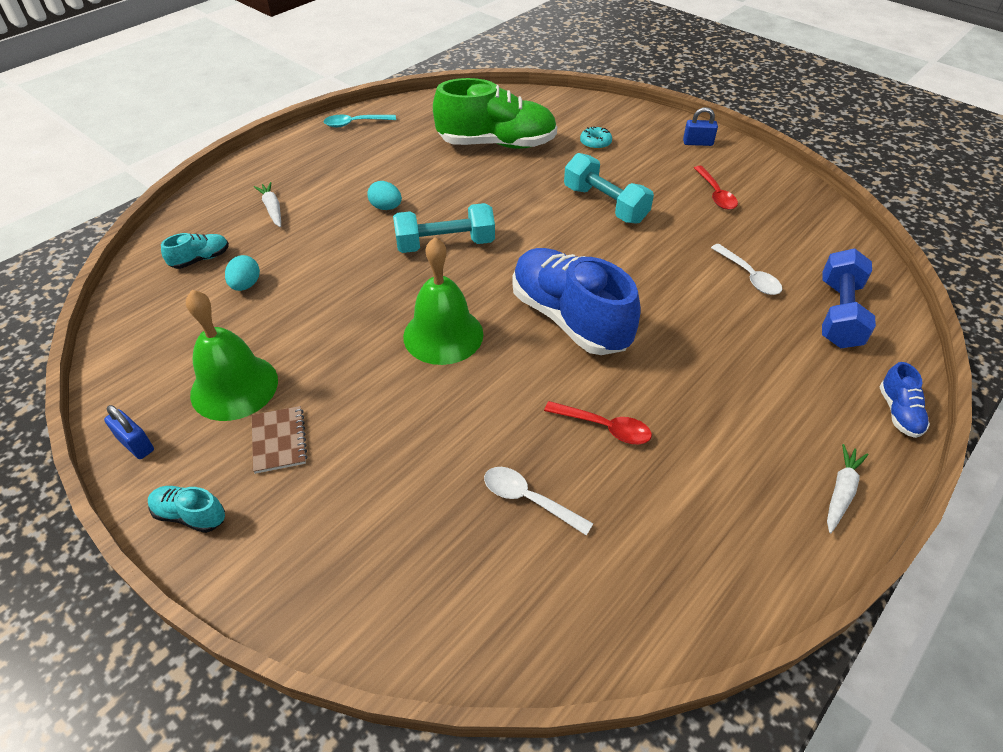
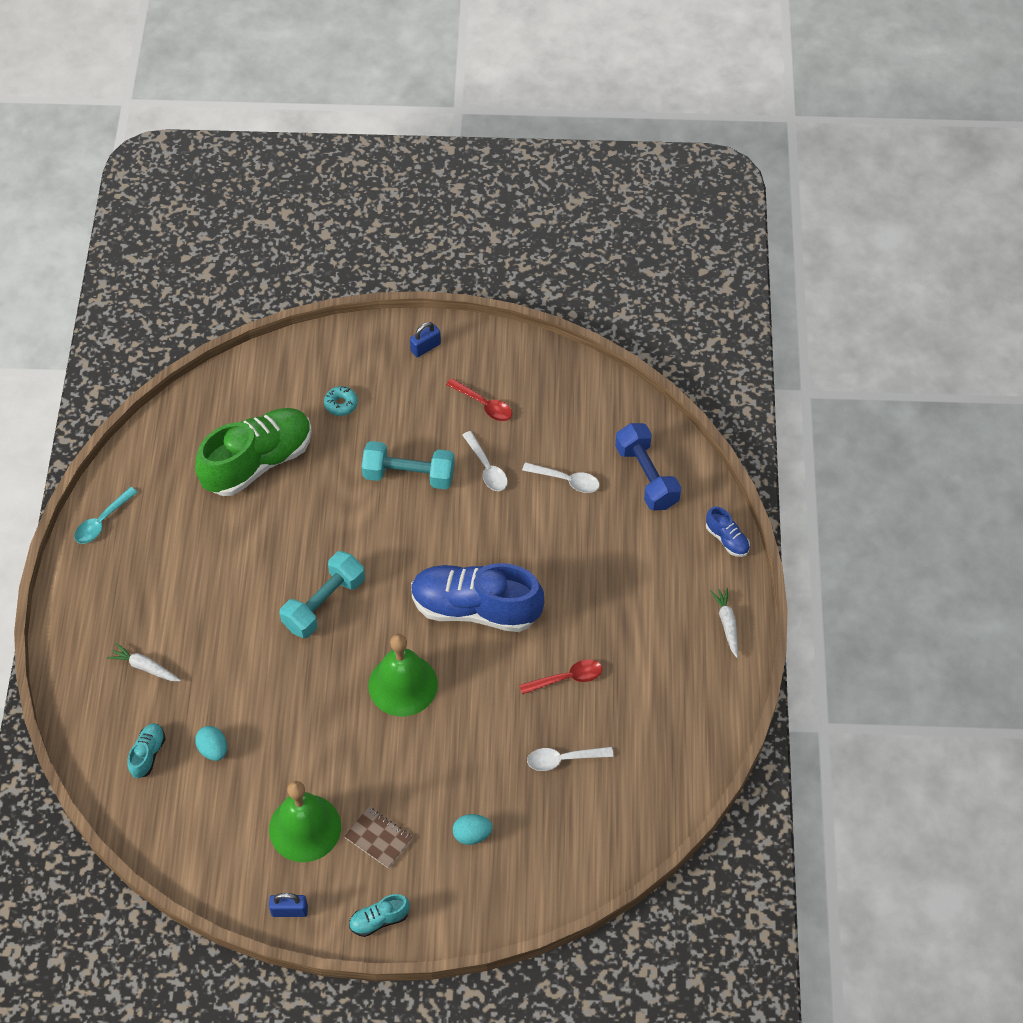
camera: 40 degrees left, 10 degrees up
turquoise egg [367,181,402,210] -> turquoise egg moved to [453,814,493,845]
none -> white spoon [462,431,508,491]

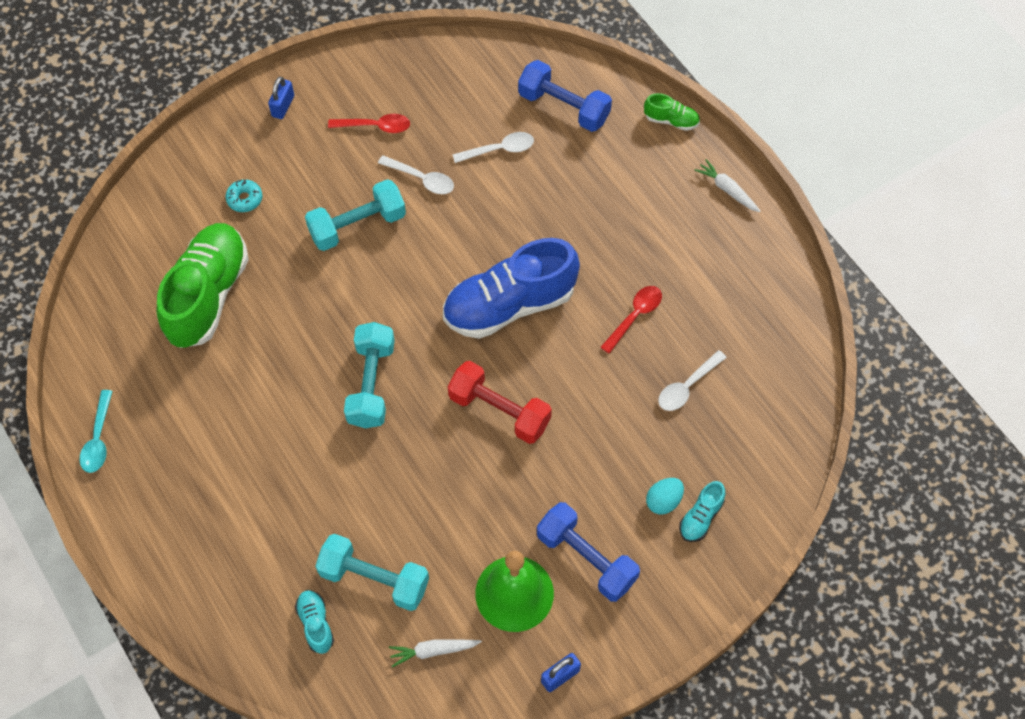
camera: 35 degrees left, 5 degrees up
white carrot [107,643,181,681] -> white carrot moved to [389,640,482,668]
turquoise egg [195,726,227,761] -> turquoise dumbbell [315,534,429,611]
brown notebook [344,807,413,869] -> blue dumbbell [537,502,640,602]
turquoise shoe [349,894,410,937] -> turquoise shoe moved to [679,481,725,542]
green bell [368,634,438,717] -> red dumbbell [448,361,552,444]
blue shoe [706,506,750,557] -> green shoe [644,93,700,131]

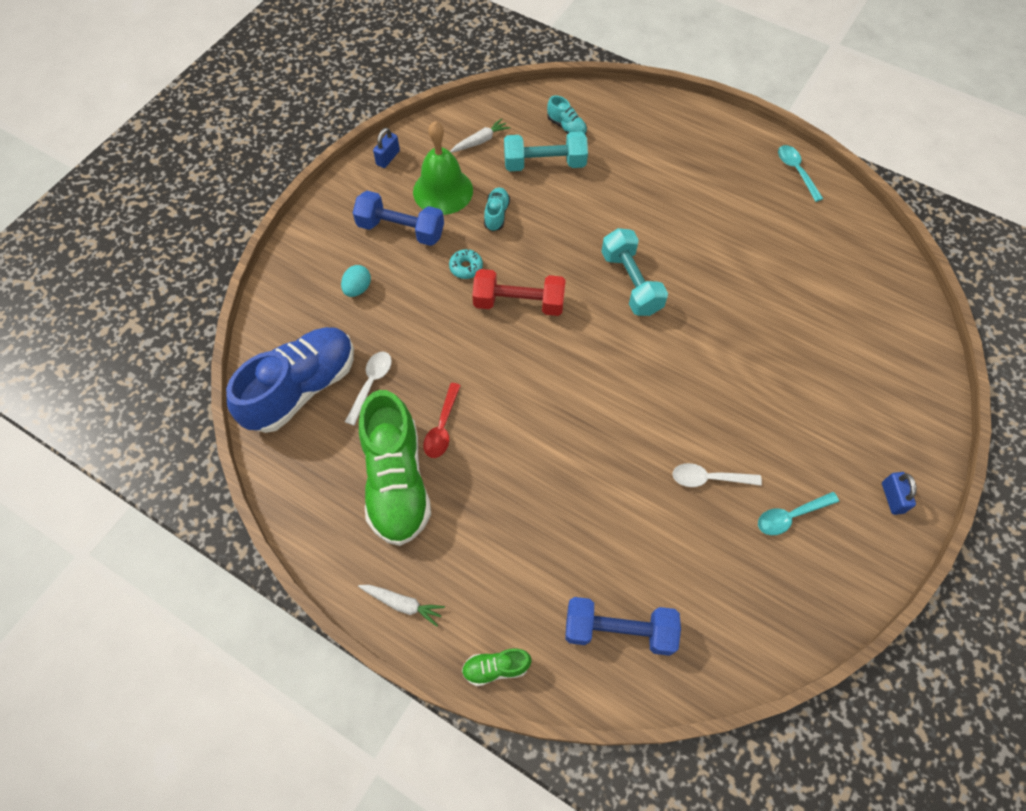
camera: 155 degrees right, 0 degrees up
green shoe [157,223,249,348] -> green shoe moved to [359,390,431,546]
turquoise donut [226,179,262,212] -> turquoise donut moved to [449,249,483,279]
turquoise dumbbell [305,179,406,251] -> none
red spoon [328,114,410,133] -> turquoise spoon [758,492,839,535]
blue shoe [443,238,580,339] -> blue shoe moved to [226,327,354,433]
white spoon [452,132,534,163] -> none
turquoise shoe [679,481,725,542] -> turquoise shoe moved to [484,187,510,231]

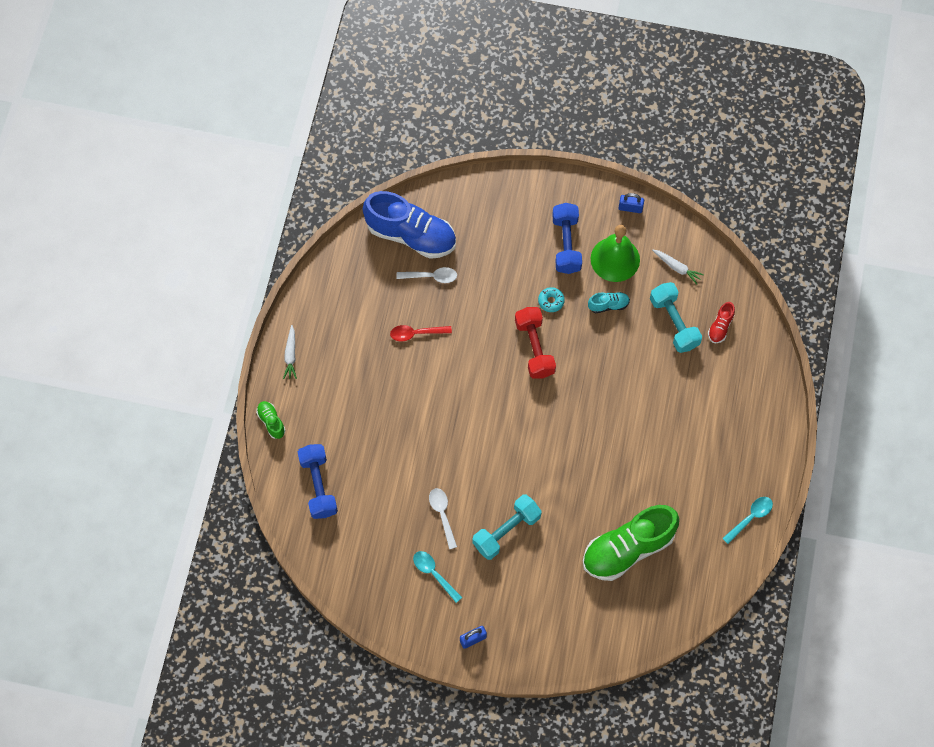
camera: 70 degrees right, 5 degrees up
turquoise egg [341,265,371,297] -> none
green shoe [359,390,431,546] -> green shoe moved to [583,505,679,581]
turquoise shoe [547,95,587,135] -> red shoe [708,302,735,343]
turquoise dumbbell [601,228,668,316] -> turquoise dumbbell moved to [472,494,542,560]

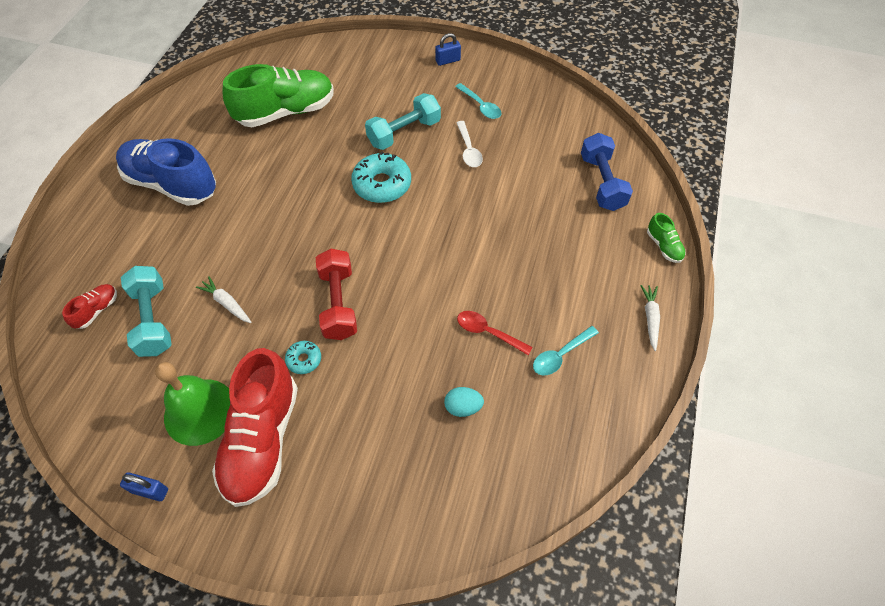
camera: 175 degrees left, 10 degrees down
blue shoe [363,191,456,259] -> blue shoe moved to [116,138,216,206]
red spoon [390,325,452,341] -> red spoon turned 150 degrees counterclockwise [457,311,533,355]
white spoon [396,267,457,283] -> turquoise egg [444,387,484,417]
blue dumbbell [552,203,582,274] -> red shoe [212,348,298,507]
turquoise shoe [588,292,630,313] -> none
white carrot [652,250,704,284] -> white carrot moved to [196,276,252,323]
turquoise spoon [722,497,773,544] -> turquoise spoon moved to [533,326,599,375]
none -> turquoise donut [351,152,411,203]

